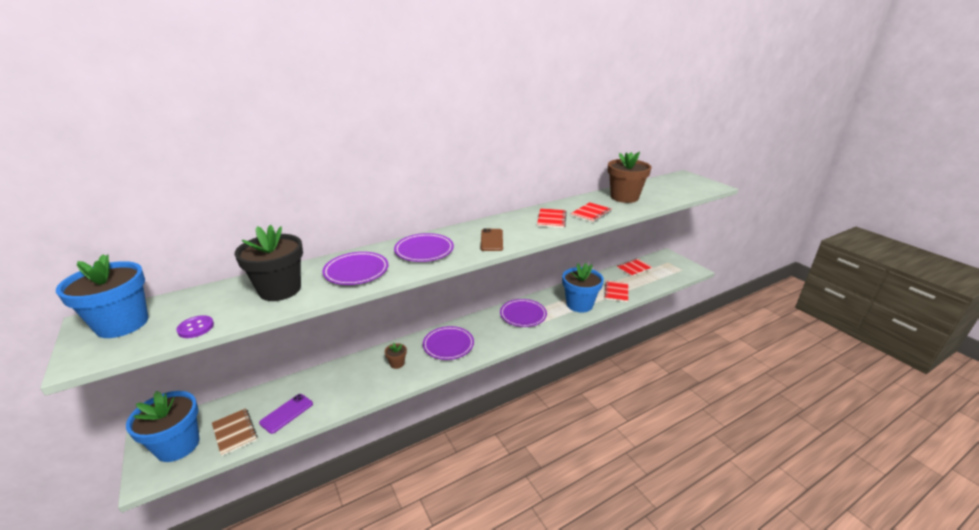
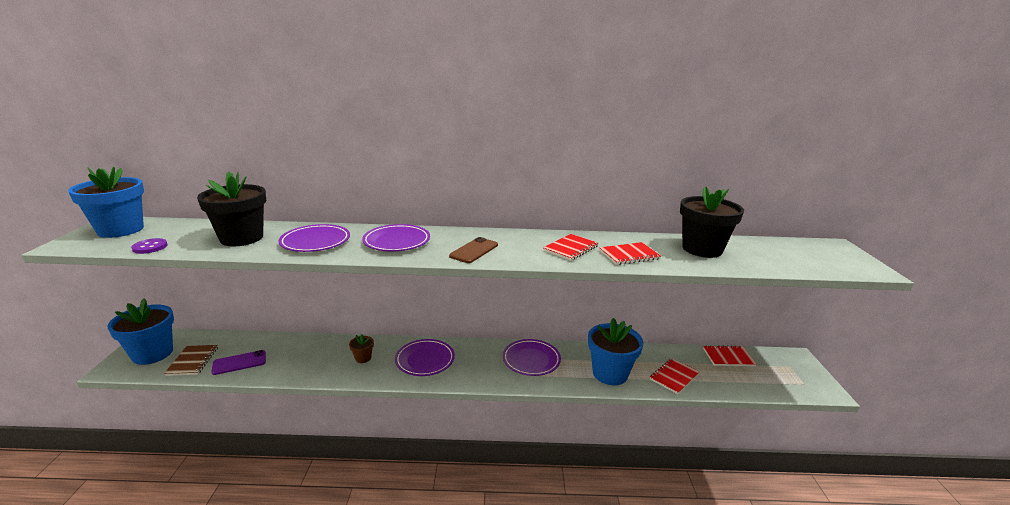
camera: 30 degrees right, 5 degrees down
brown flower pot [608,152,652,203] -> black flower pot [680,186,744,258]

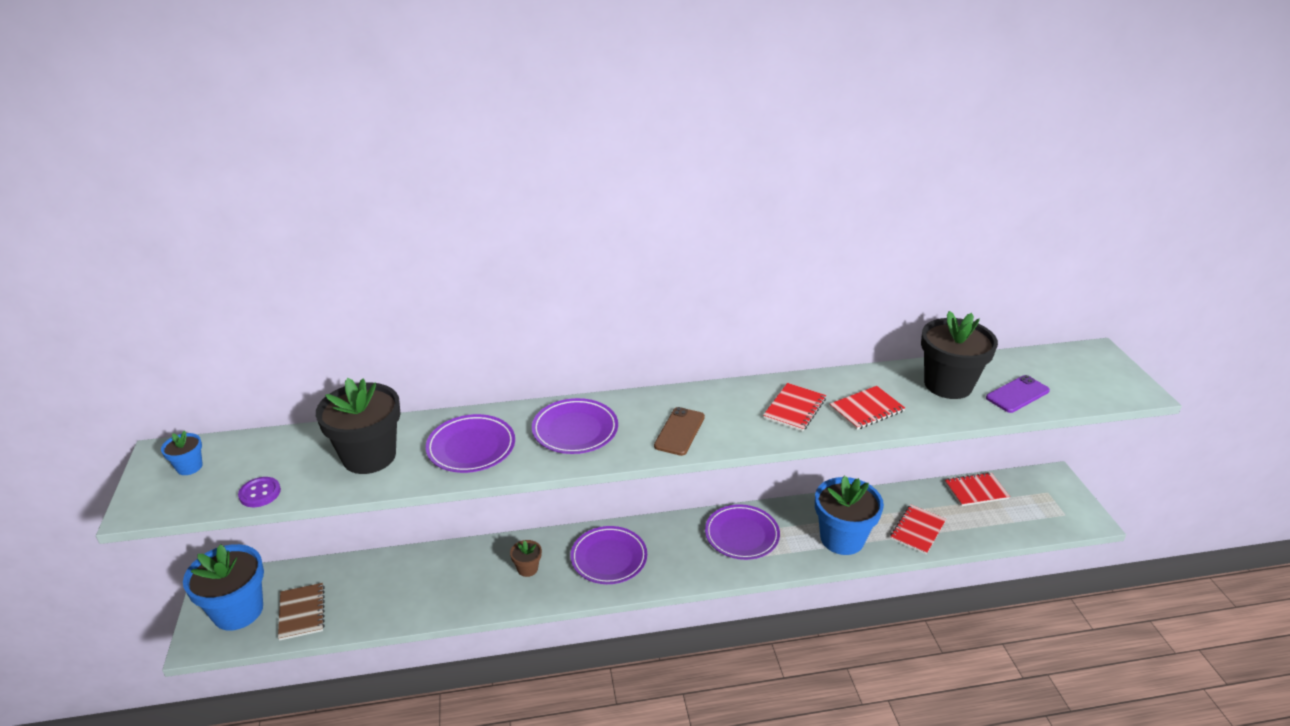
camera: 10 degrees left, 10 degrees up
blue flower pot [68,167,144,238] -> blue flower pot [161,430,203,475], size x0.46
purple phone [211,350,266,375] -> purple phone moved to [986,375,1050,413]

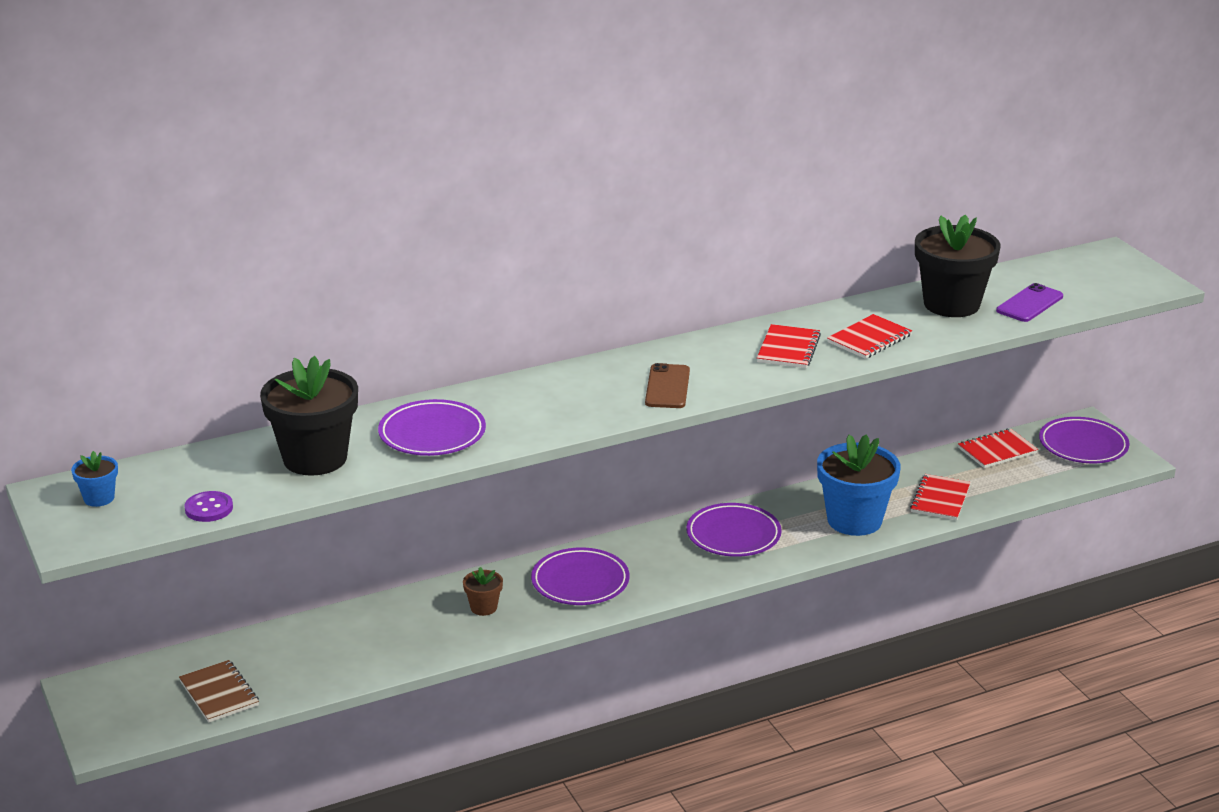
camera: 15 degrees left, 5 degrees down
blue flower pot [183,544,264,630] -> none
purple plate [532,398,618,454] -> purple plate moved to [1039,417,1129,463]

